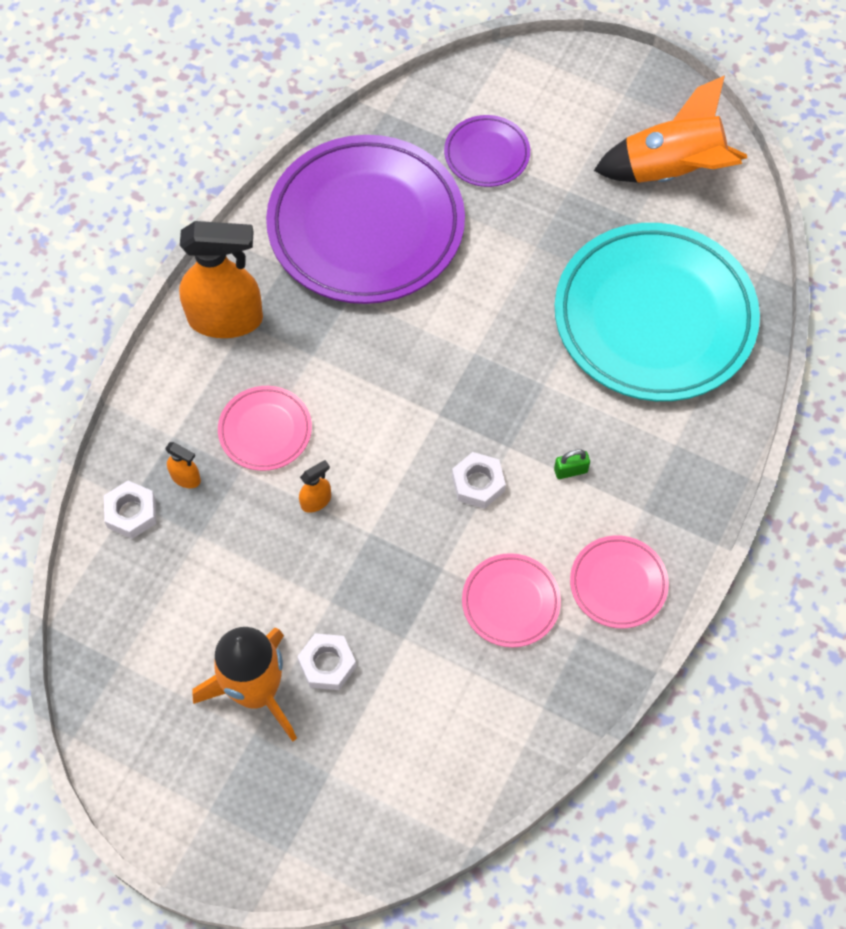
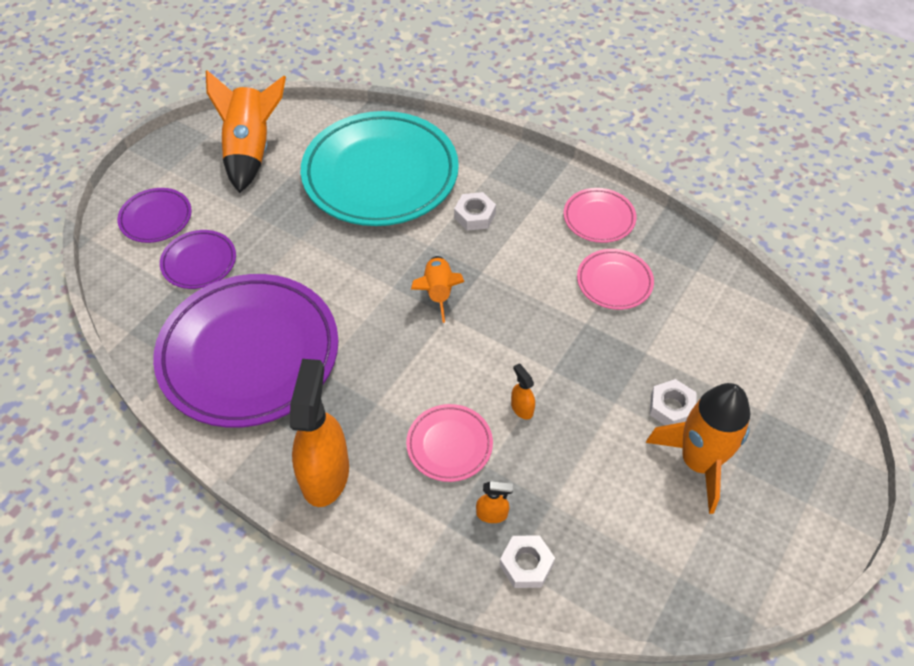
camera: 85 degrees left, 10 degrees down
orange spray bottle [165,442,201,488] -> orange spray bottle turned 60 degrees clockwise [476,481,513,523]
white nut [452,452,506,509] -> white nut moved to [454,192,496,231]
green padlock [554,449,590,479] -> none
none -> purple plate [117,188,192,243]
none -> orange rocket [411,256,464,323]

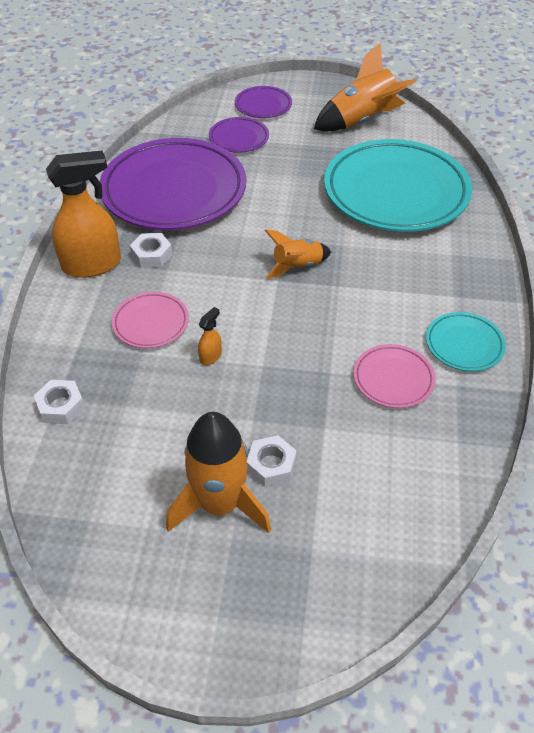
camera: 65 degrees right, 5 degrees down
white nut [454,192,496,231] -> white nut moved to [130,233,173,268]
orange spray bottle [476,481,513,523] -> none
pink plate [563,188,636,243] -> turquoise plate [426,312,506,371]

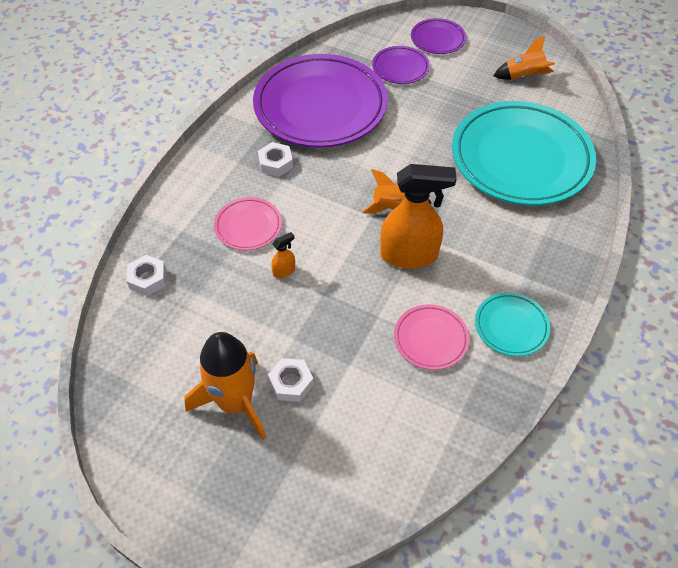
camera: 20 degrees right, 5 degrees up
orange spray bottle [46,150,121,278] -> orange spray bottle moved to [380,164,457,269]
orange rocket [314,42,416,131] -> orange rocket [493,35,555,80], size x0.60

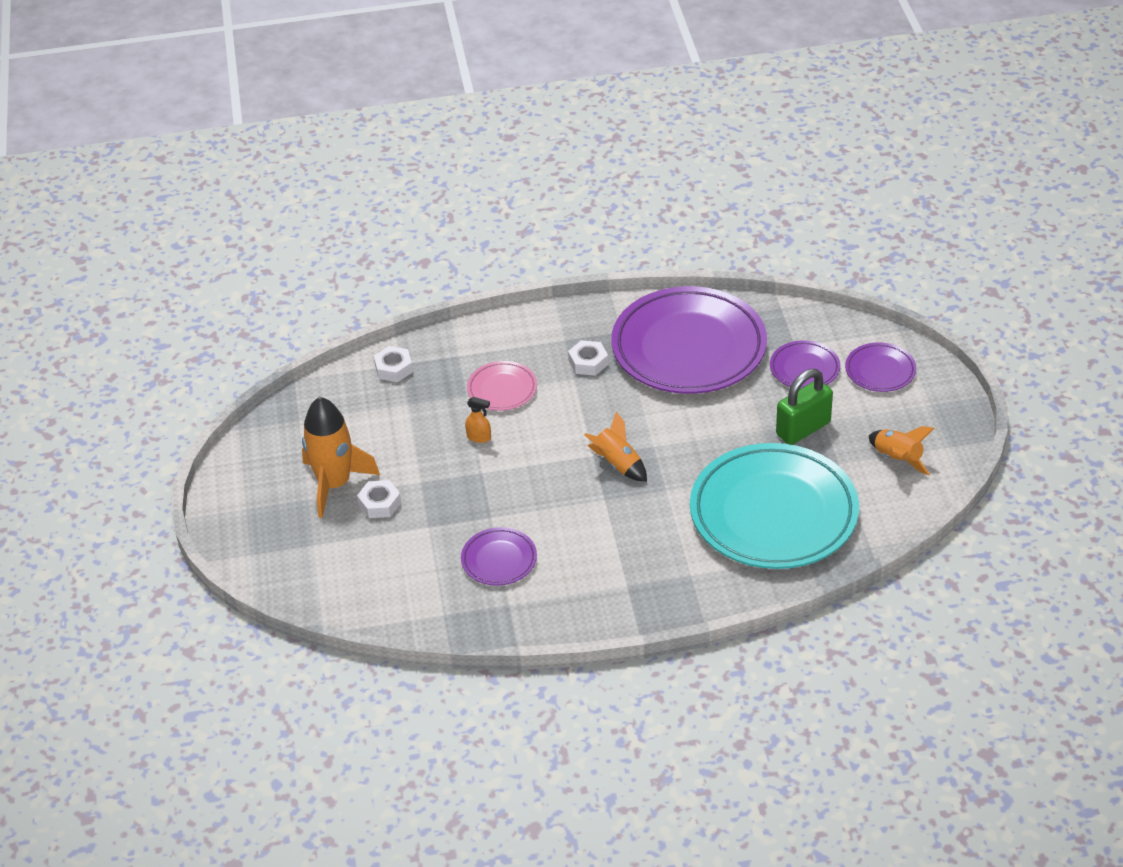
camera: 55 degrees right, 10 degrees down
orange spray bottle [380,164,457,269] -> none
pink plate [394,304,469,370] -> purple plate [461,527,537,585]
turquoise plate [475,292,550,356] -> none
none -> green padlock [776,369,833,445]

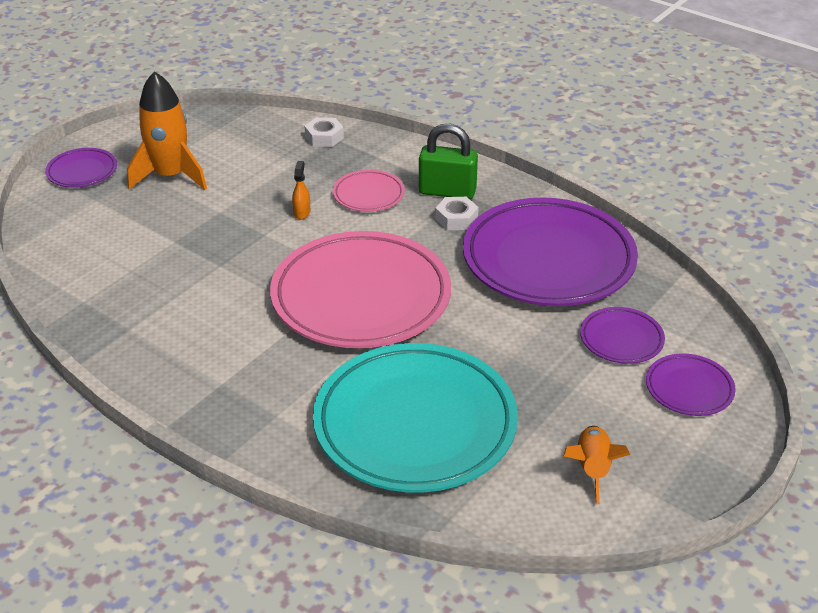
camera: 45 degrees right, 5 degrees down
white nut [357,480,401,518] -> none
purple plate [461,527,537,585] -> purple plate moved to [45,148,117,188]
orange spray bottle [465,397,491,443] -> orange spray bottle turned 150 degrees counterclockwise [292,161,310,219]
orange rocket [584,411,647,482] -> pink plate [270,231,451,348]
green padlock [776,369,833,445] -> green padlock moved to [419,124,478,199]

